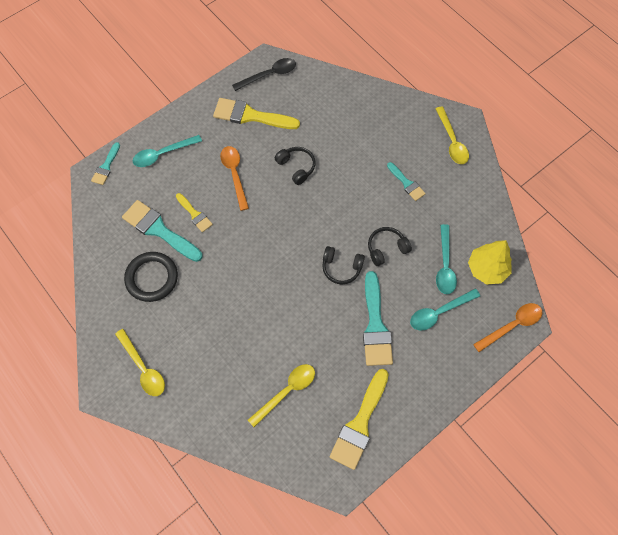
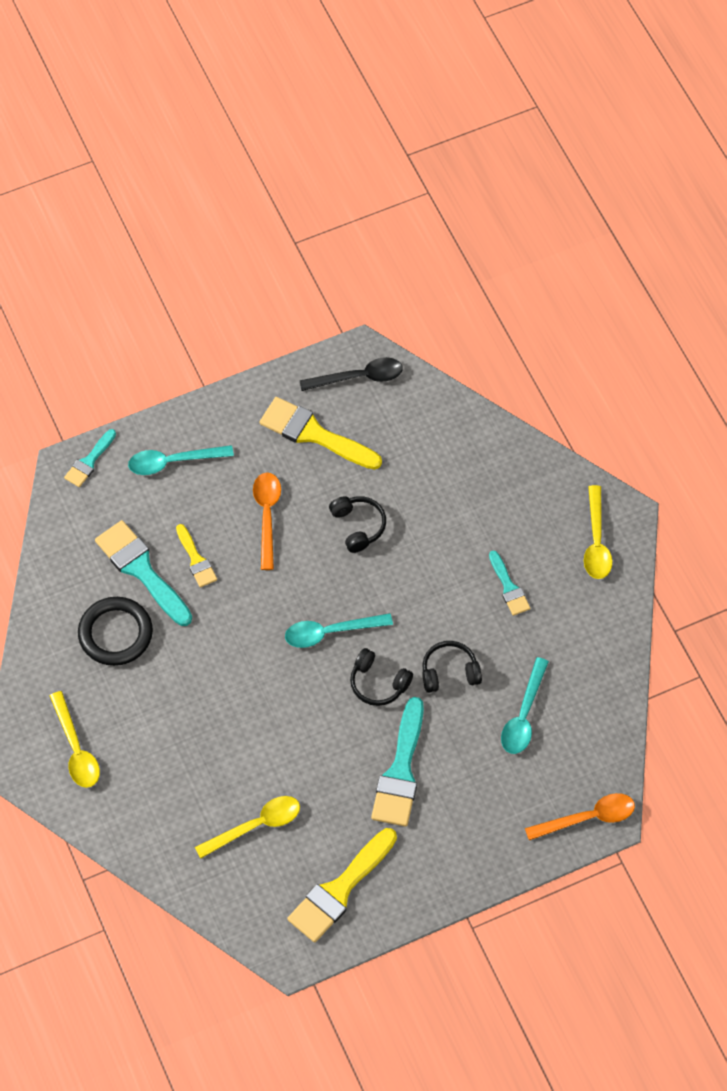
camera: 15 degrees right, 5 degrees down
turquoise spoon [410,288,480,331] -> turquoise spoon moved to [285,613,393,648]
yellow tree [468,240,512,284] -> none

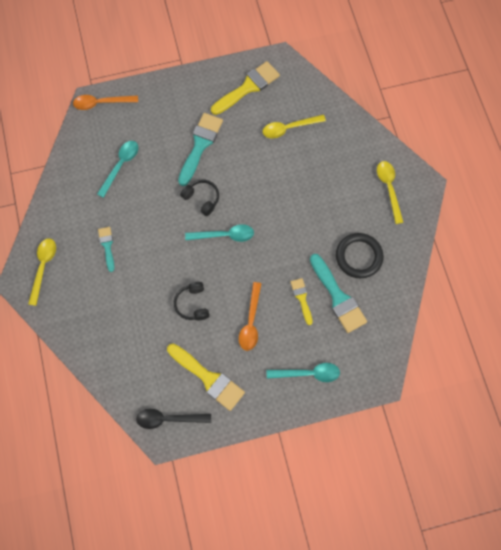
camera: 170 degrees left, 10 degrees up
turquoise brush [64,429,116,487] -> none
black headphones [422,641,482,693] -> none

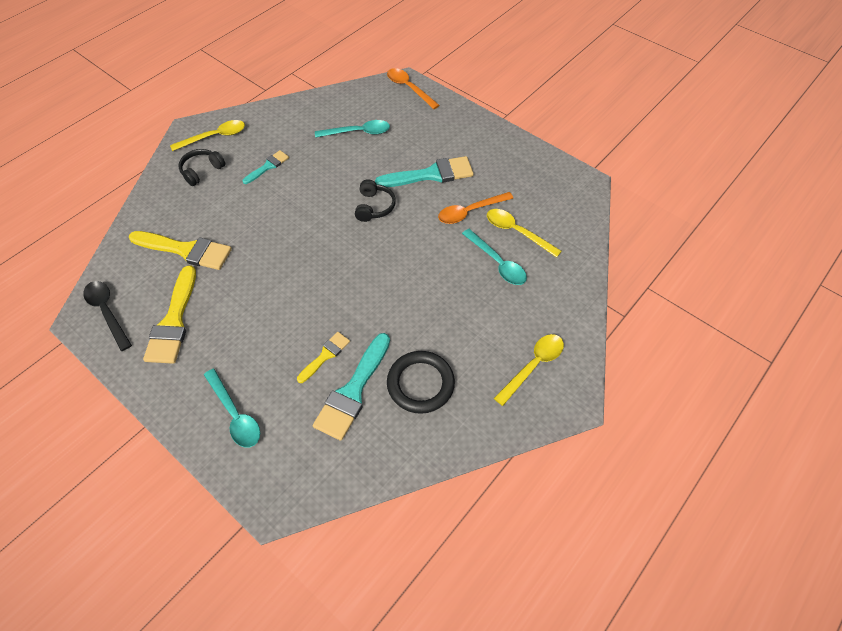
camera: 55 degrees right, 15 degrees down
black headphones [174,282,210,320] -> black headphones moved to [179,149,225,186]
turquoise spoon [185,224,254,242] -> turquoise spoon moved to [462,229,527,285]
yellow brush [211,61,280,115] -> yellow brush moved to [129,231,232,270]
orange spoon [239,282,262,351] -> orange spoon moved to [438,192,514,224]

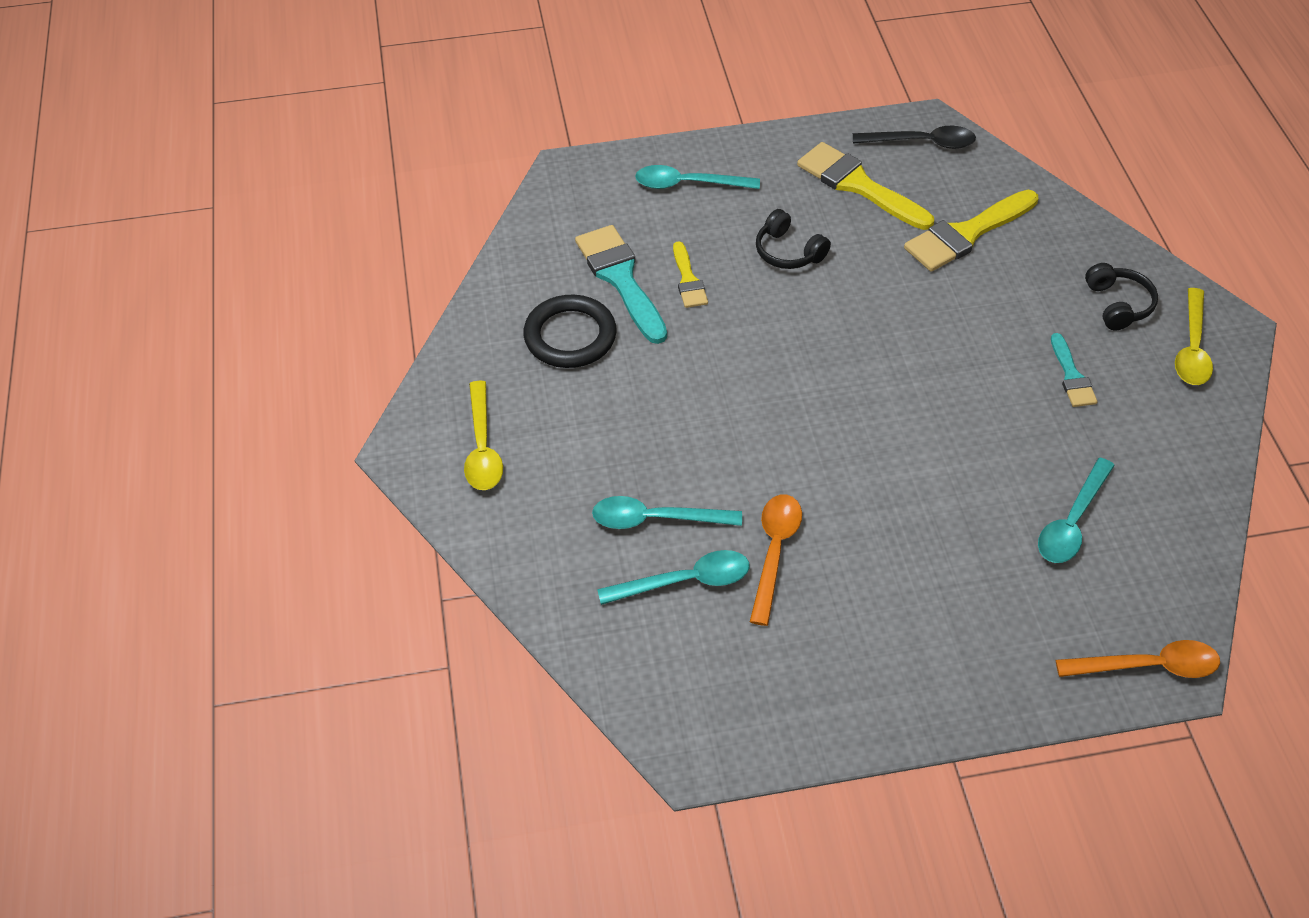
camera: 130 degrees right, 5 degrees down
black headphones [355,179,396,222] -> black headphones moved to [756,209,831,269]
turquoise brush [375,156,474,187] -> none
yellow spoon [487,209,562,258] -> turquoise spoon [597,550,750,605]

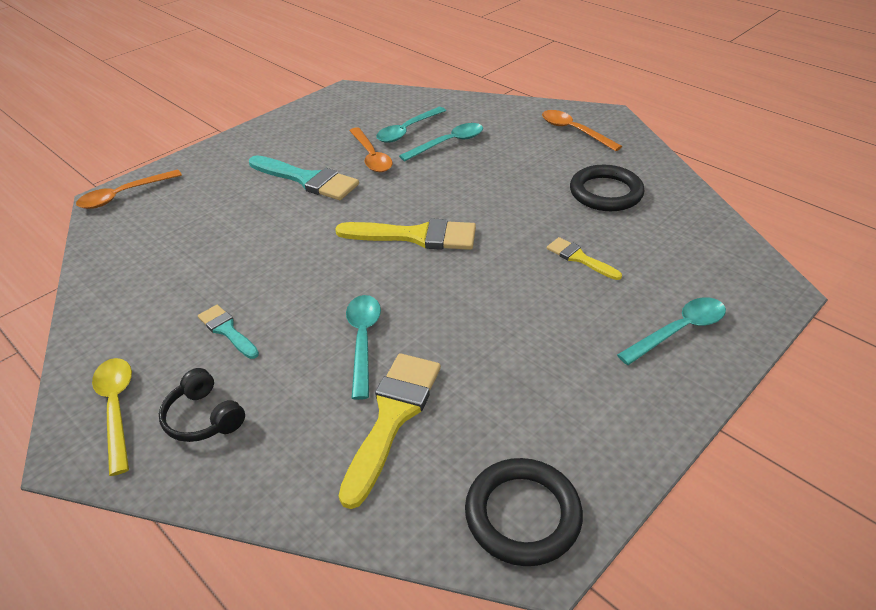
camera: 145 degrees right, 10 degrees down
yellow spoon [464,381,503,490] -> orange spoon [542,110,622,151]
turquoise brush [575,225,667,344] -> turquoise brush moved to [249,155,359,200]
black headphones [756,209,831,269] -> none
yellow brush [797,142,934,230] -> yellow brush moved to [335,218,476,250]
black spoon [853,126,976,149] -> black ring [465,458,583,566]
turquoise spoon [1038,458,1115,563] -> turquoise spoon moved to [346,295,381,400]

